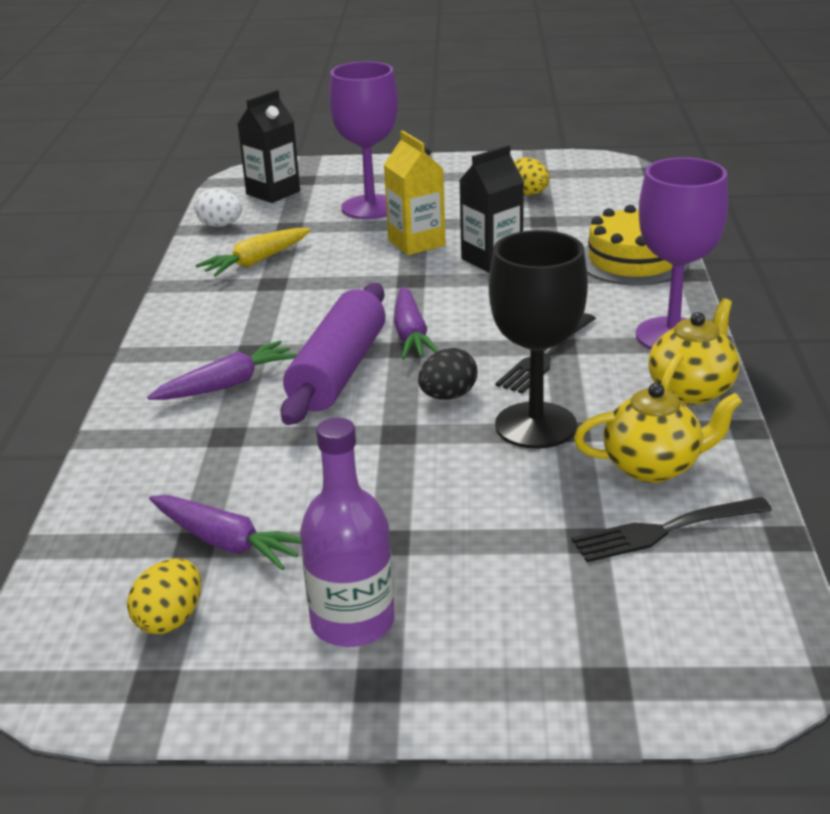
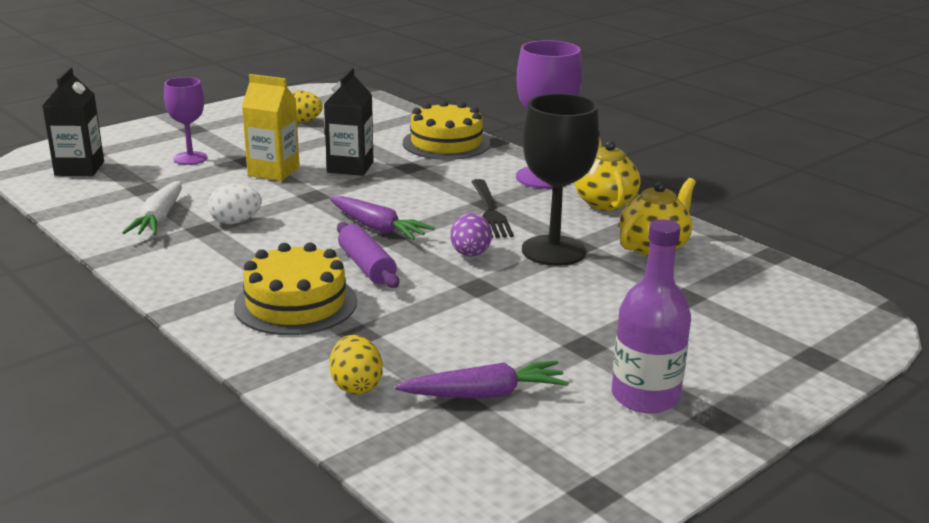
camera: 45 degrees left, 5 degrees down
yellow egg [127,558,201,634] -> yellow egg moved to [329,335,383,395]
purple carrot [147,341,298,400] -> yellow cake [234,242,357,335]
white egg [194,188,242,227] -> white egg moved to [208,184,262,224]
yellow carrot [196,228,311,277] -> white carrot [122,181,182,235]
purple rolling pin [280,283,386,425] -> purple rolling pin [337,222,399,288], size x0.61
purple goblet [329,62,398,219] -> purple goblet [164,77,208,165], size x0.61
black egg [418,348,477,400] -> purple egg [450,213,492,257]
black fork [572,497,772,562] -> none

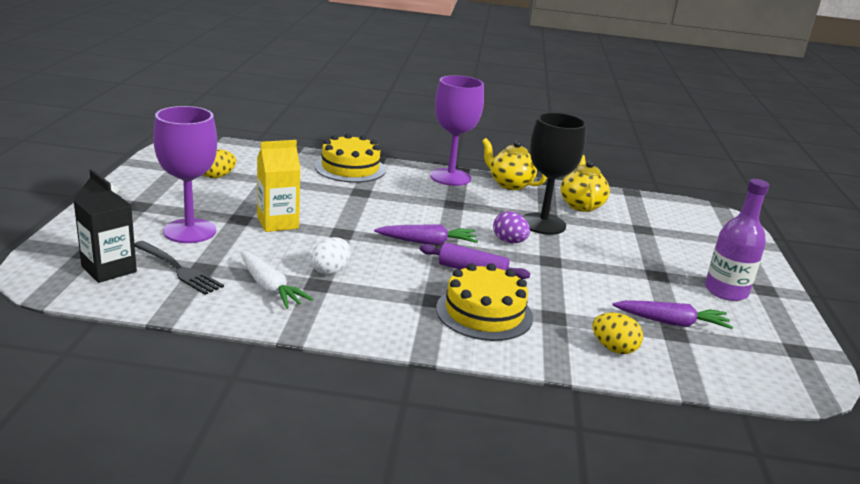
camera: 45 degrees left, 0 degrees up
purple goblet [164,77,208,165] -> purple goblet [153,106,217,243], size x1.63
black carton [324,68,374,176] -> none
purple carrot [395,361,569,399] -> purple carrot turned 60 degrees clockwise [612,300,733,329]
black fork [472,179,514,238] -> black fork moved to [134,241,224,295]

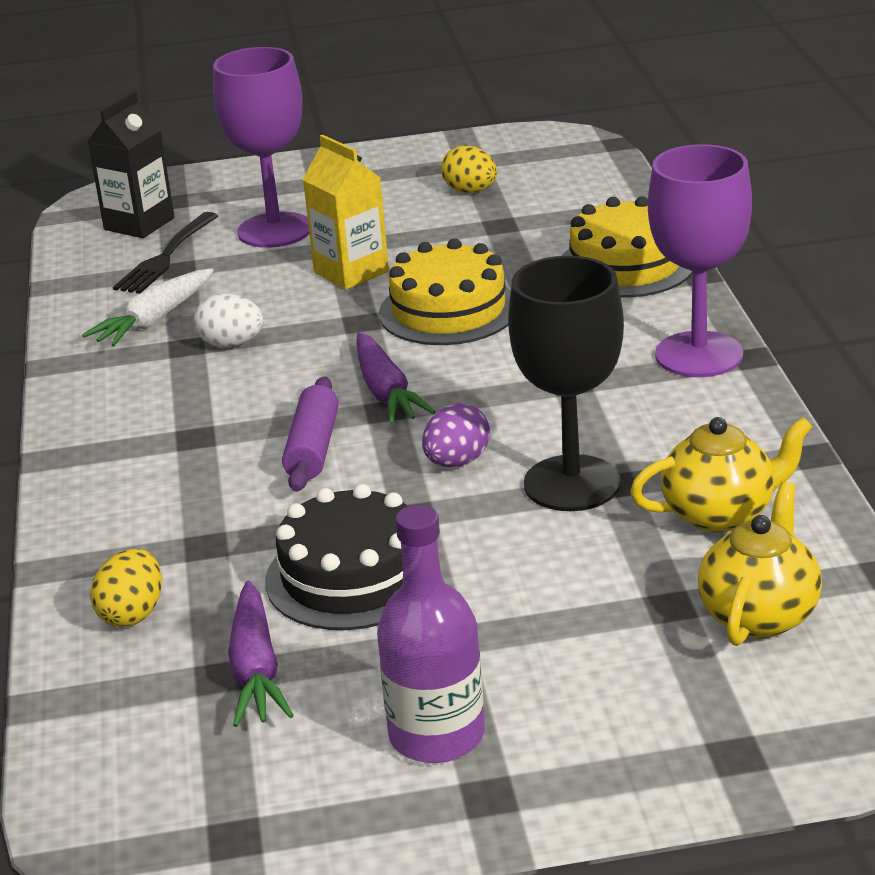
camera: 80 degrees right, 5 degrees up
yellow cake [436,263,533,341] -> yellow cake moved to [379,238,511,345]
yellow teapot [482,138,547,190] -> yellow teapot moved to [698,482,822,646]
none -> black cake [265,484,408,630]

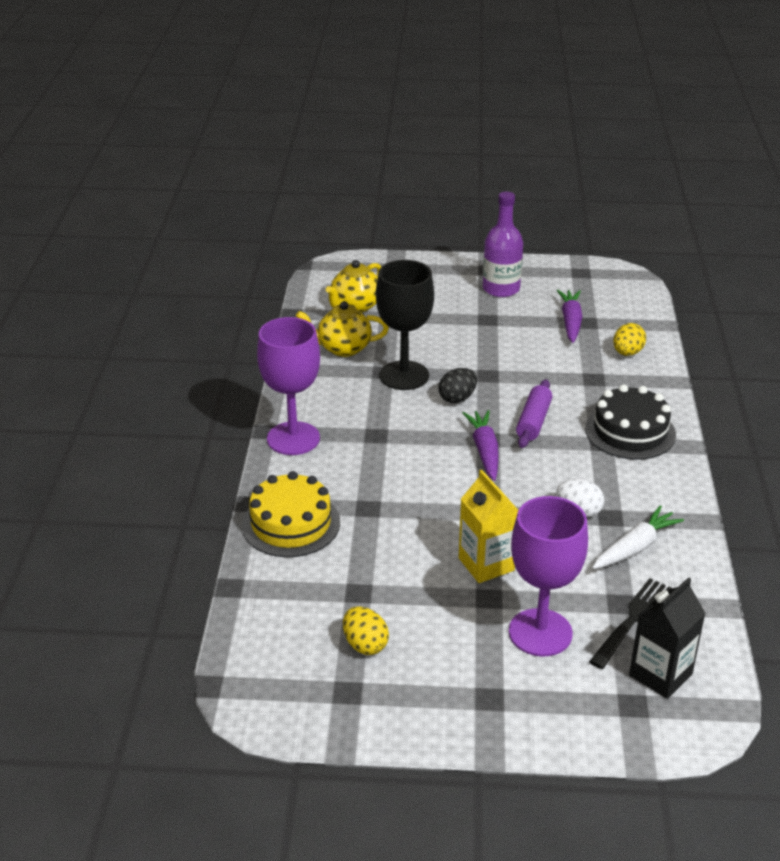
camera: 170 degrees left, 5 degrees up
black cake [265,484,408,630] -> black cake moved to [585,384,676,460]
yellow cake [379,238,511,345] -> none
purple egg [422,403,490,467] -> black egg [439,368,477,403]

